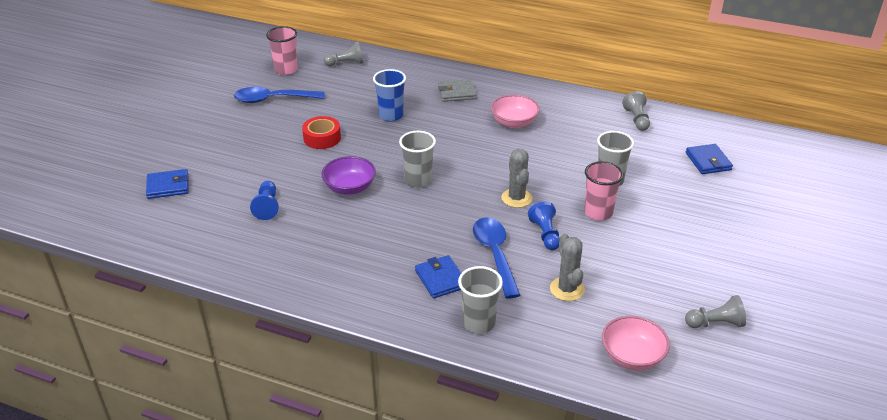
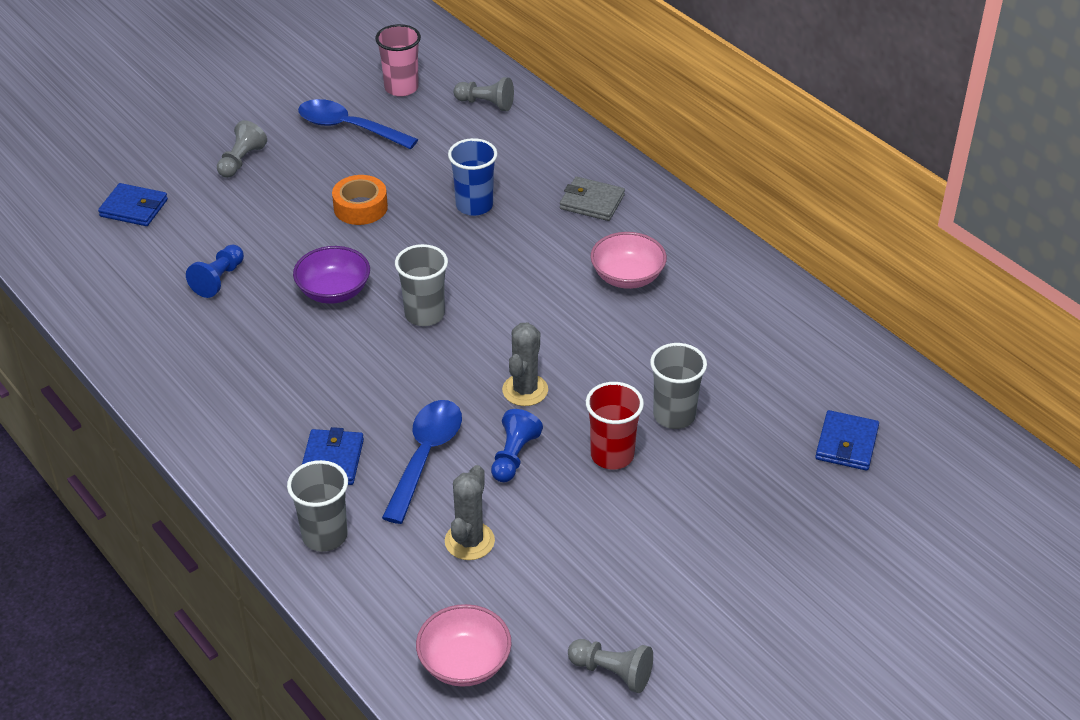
camera: 30 degrees right, 5 degrees up
red tape [302,116,341,149] -> orange tape [332,175,388,225]
pink cup [584,161,623,221] -> red cup [586,382,644,470]
grey pawn [622,91,650,131] -> grey pawn moved to [217,120,267,178]

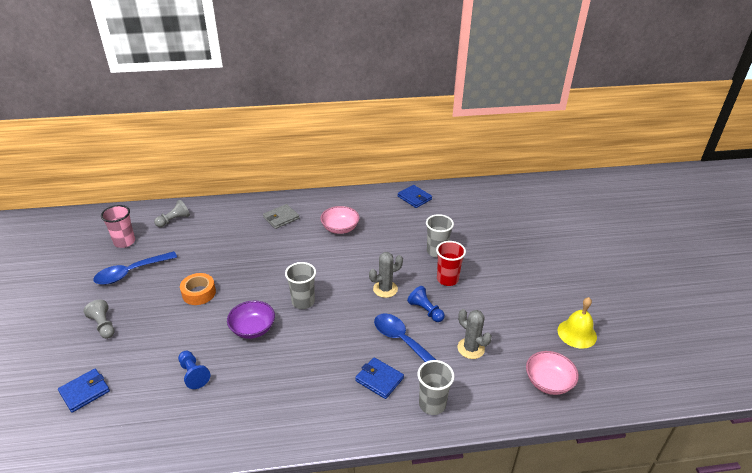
camera: 60 degrees left, 5 degrees down
blue cup [448,138,497,216] -> none
grey cactus [502,322,548,406] -> grey cactus turned 75 degrees counterclockwise [369,252,403,298]
grey pawn [568,639,653,693] -> yellow bell [558,297,597,349]
blue wallet [815,410,879,471] -> blue wallet moved to [398,185,432,208]

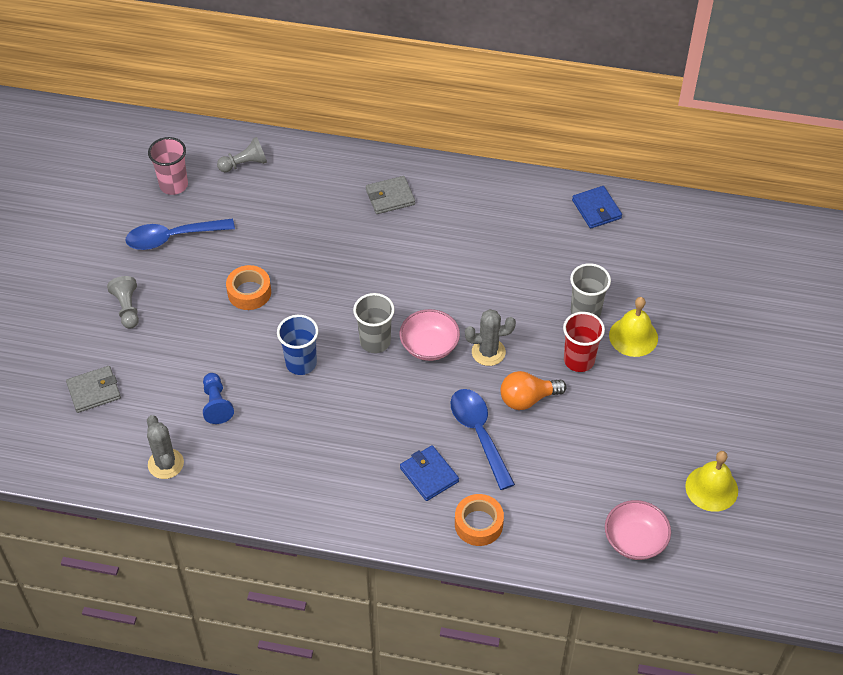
camera: 20 degrees right, 15 degrees up
blue wallet [58,369,110,413] -> grey wallet [66,366,121,413]
purple bowl [227,300,275,339] -> blue cup [277,315,319,375]
pink bowl [320,206,360,234] -> pink bowl moved to [399,309,460,361]
blue pawn [407,286,445,322] -> orange light bulb [501,371,566,410]
grey cup [417,360,454,415] -> orange tape [455,494,504,546]
grey cactus [457,309,492,359] -> grey cactus moved to [147,415,184,479]
none -> yellow bell [609,297,658,357]

